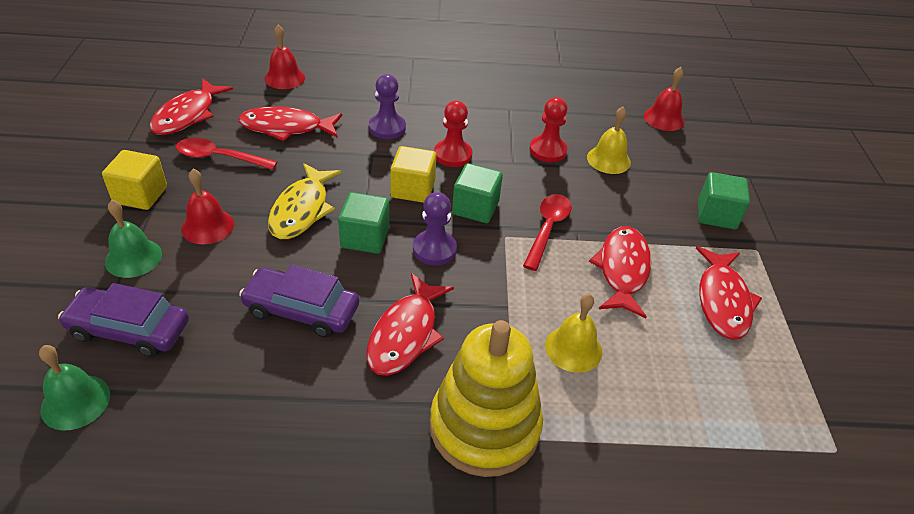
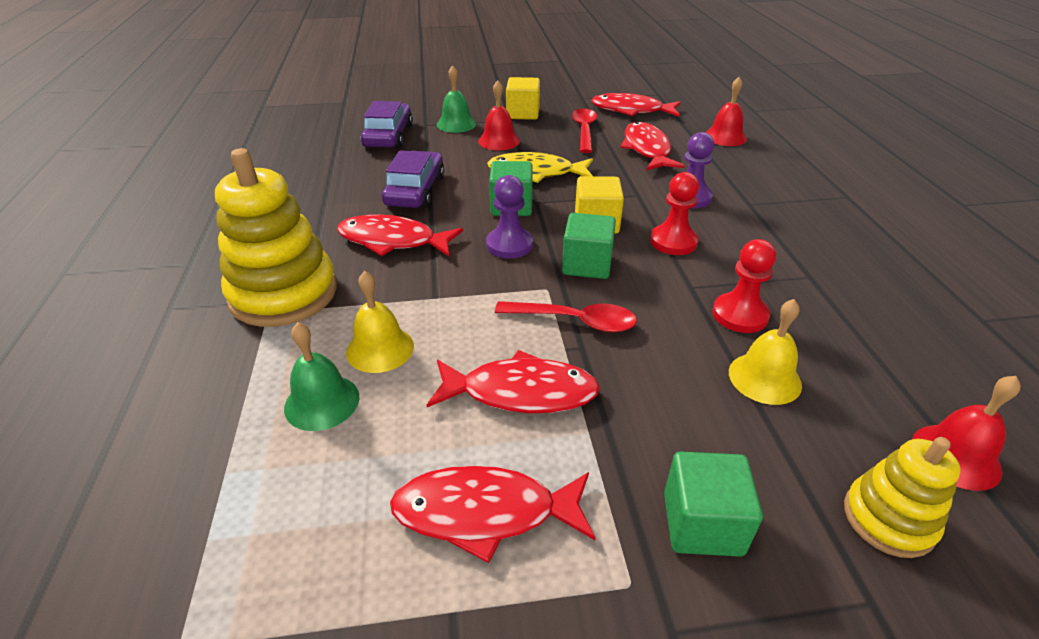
camera: 85 degrees right, 5 degrees down
green bell [39,345,110,430] -> green bell moved to [284,322,359,431]
none -> yellow stacking toy [844,437,961,558]

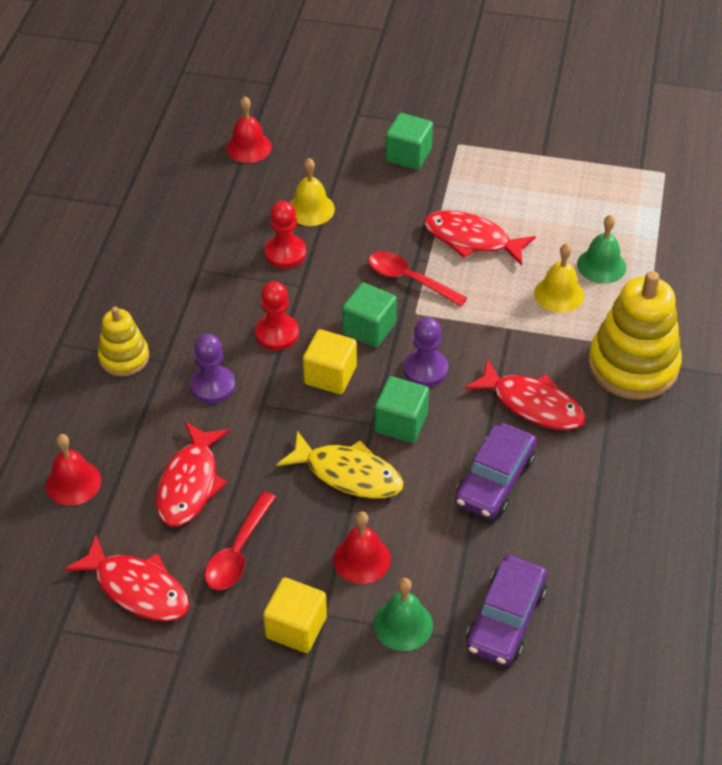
camera: 160 degrees left, 10 degrees up
red fish [390,466,596,563] -> none
yellow stacking toy [844,437,961,558] -> yellow stacking toy moved to [98,306,149,377]

